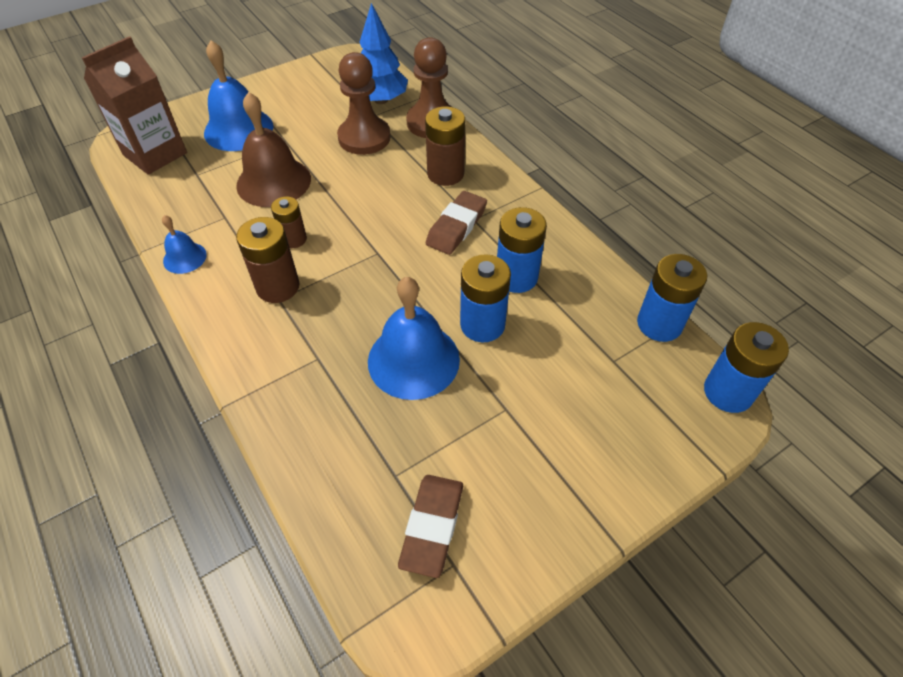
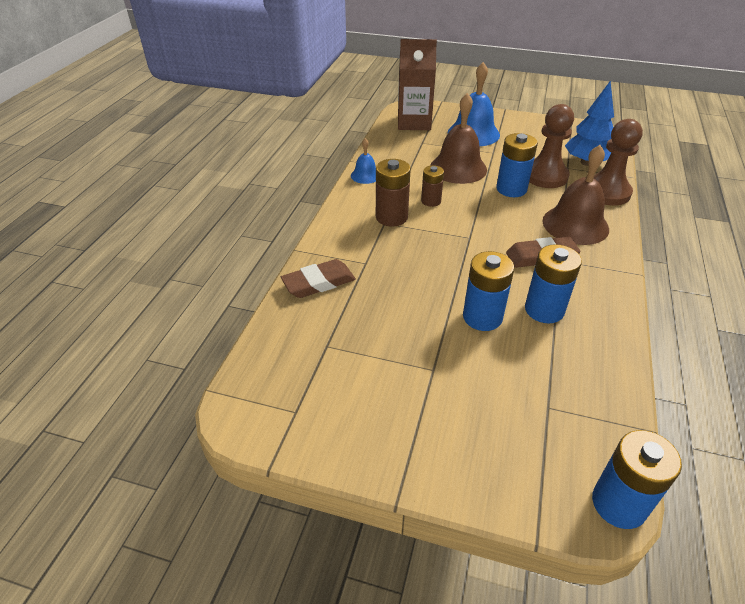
camera: 50 degrees right, 10 degrees down
blue bell [368,277,460,400] -> none
brown eraser [398,475,463,578] -> brown eraser moved to [281,259,356,298]
brown battery [425,106,465,186] -> brown bell [542,145,609,245]
blue battery [637,254,707,342] -> blue battery moved to [496,133,538,197]

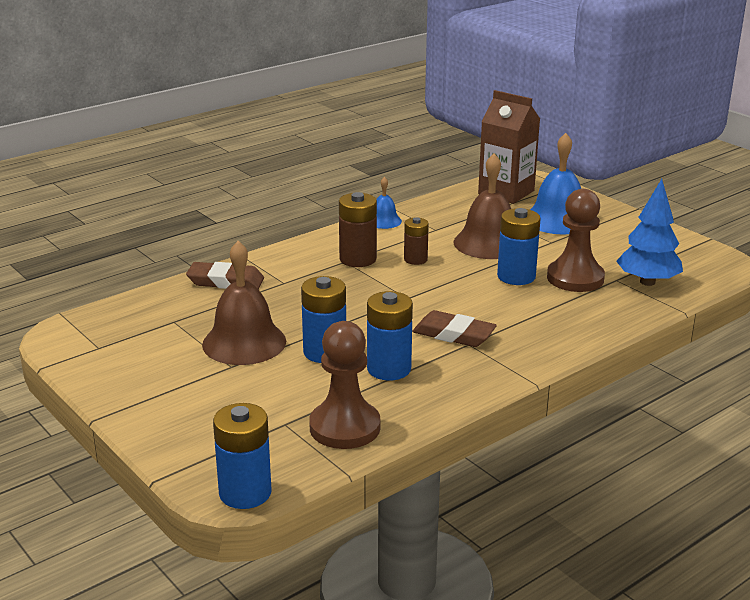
camera: 35 degrees right, 15 degrees down
brown bell [542,145,609,245] -> brown bell moved to [202,241,286,365]
brown pawn [594,119,643,205] -> brown pawn moved to [309,321,381,449]

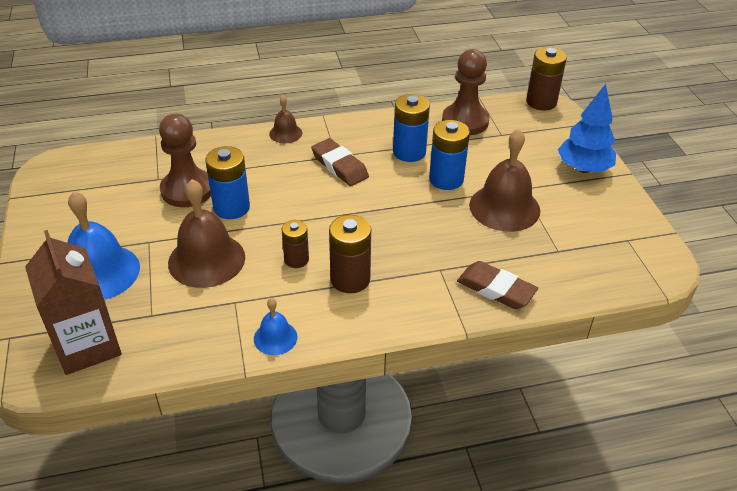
camera: 155 degrees left, 15 degrees up
blue battery [213,403,272,509] -> brown battery [526,47,567,111]
blue tree [616,179,683,286] -> blue tree moved to [558,84,616,173]
none -> brown bell [269,96,302,143]

